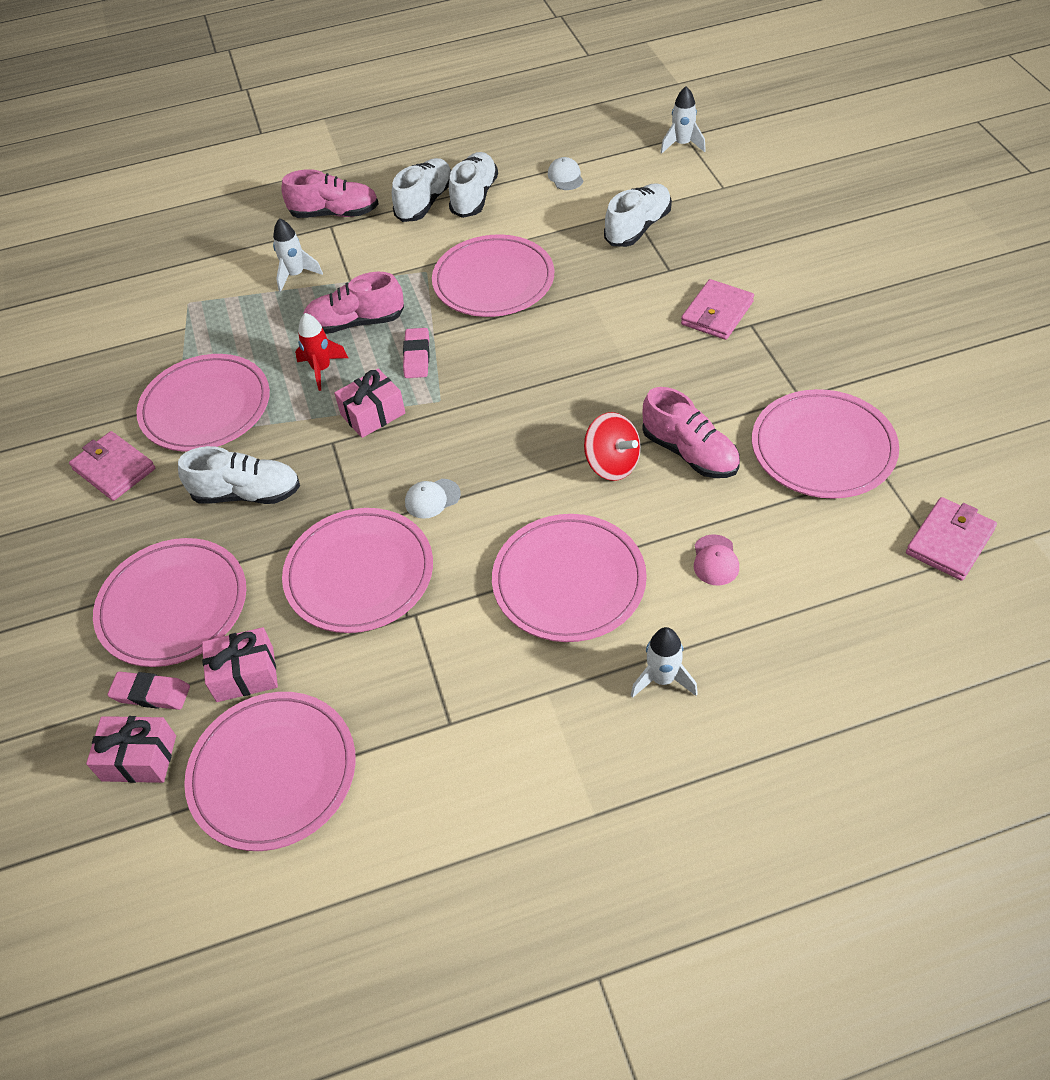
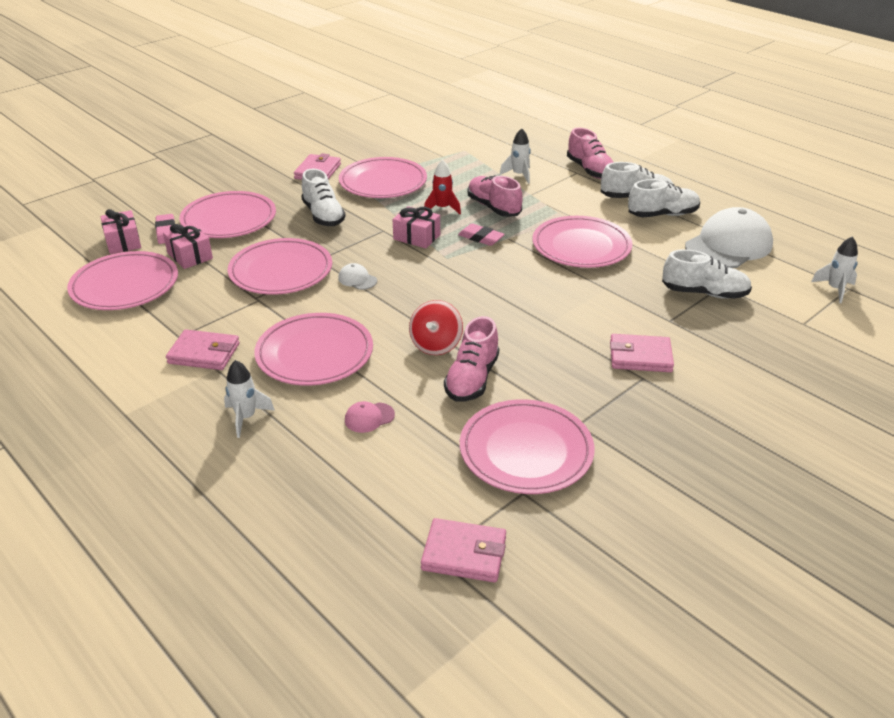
camera: 60 degrees right, 15 degrees down
pink eraser [403,328,430,378] -> pink eraser turned 60 degrees clockwise [458,223,505,246]
white cap [548,157,584,190] -> white cap [685,207,773,268], size x2.45
none -> pink wallet [166,329,240,370]

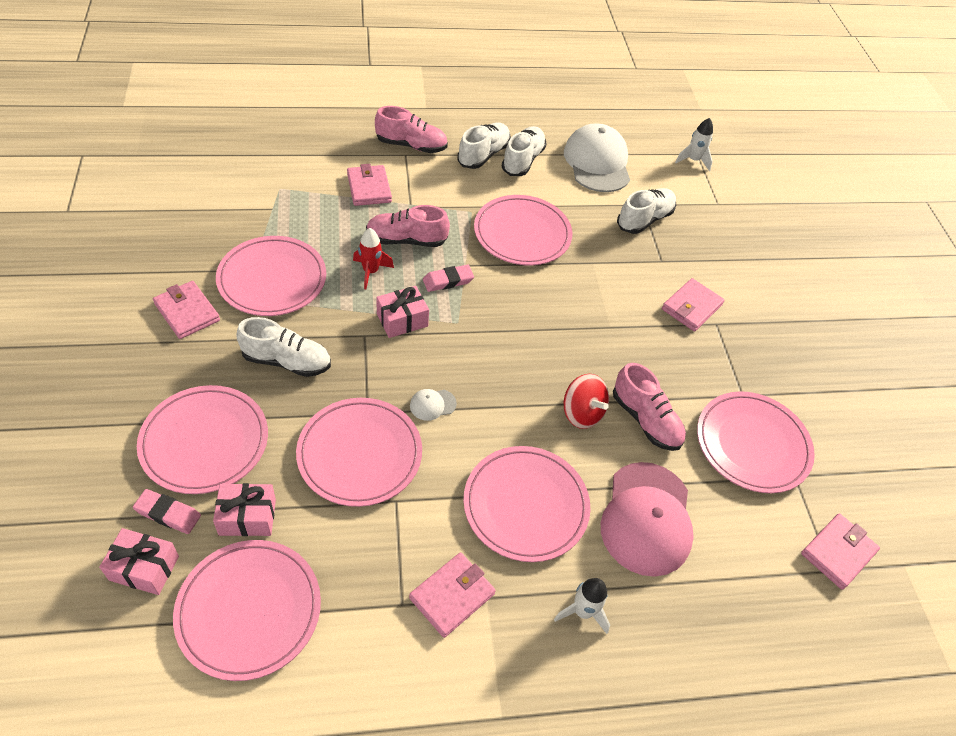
camera: 60 degrees left, 15 degrees up
pink cap [345,401,395,433] -> pink cap [601,462,694,577], size x2.45
white rocket [500,128,531,184] -> pink wallet [347,164,392,206]

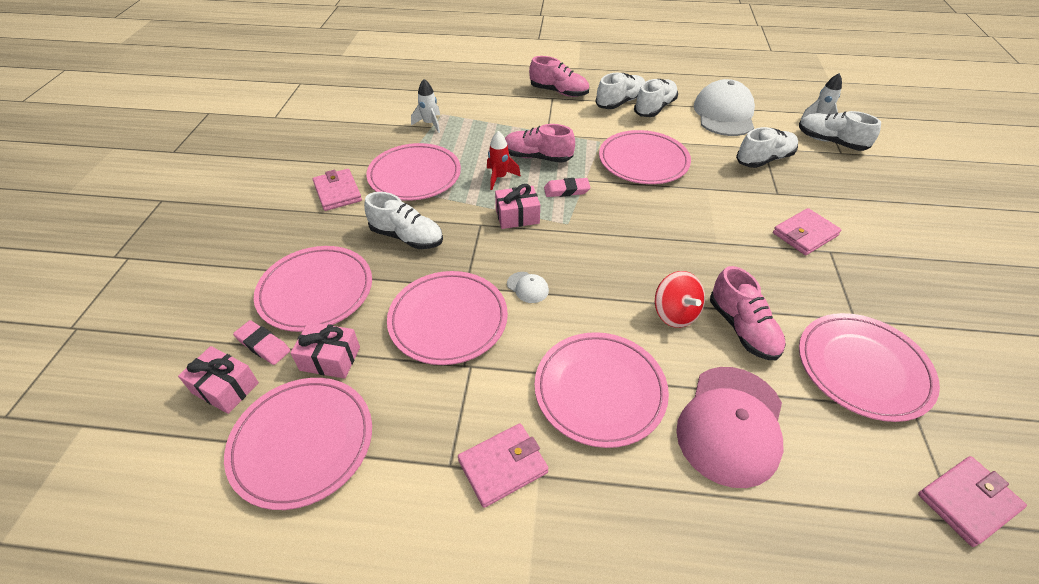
camera: 20 degrees right, 5 degrees down
pink wallet [347,164,392,206] -> none
white cap [410,389,457,421] -> white cap turned 135 degrees counterclockwise [507,272,549,303]
white rocket [554,578,610,634] -> white rocket moved to [411,79,440,133]
none -> white shoe [799,111,881,151]

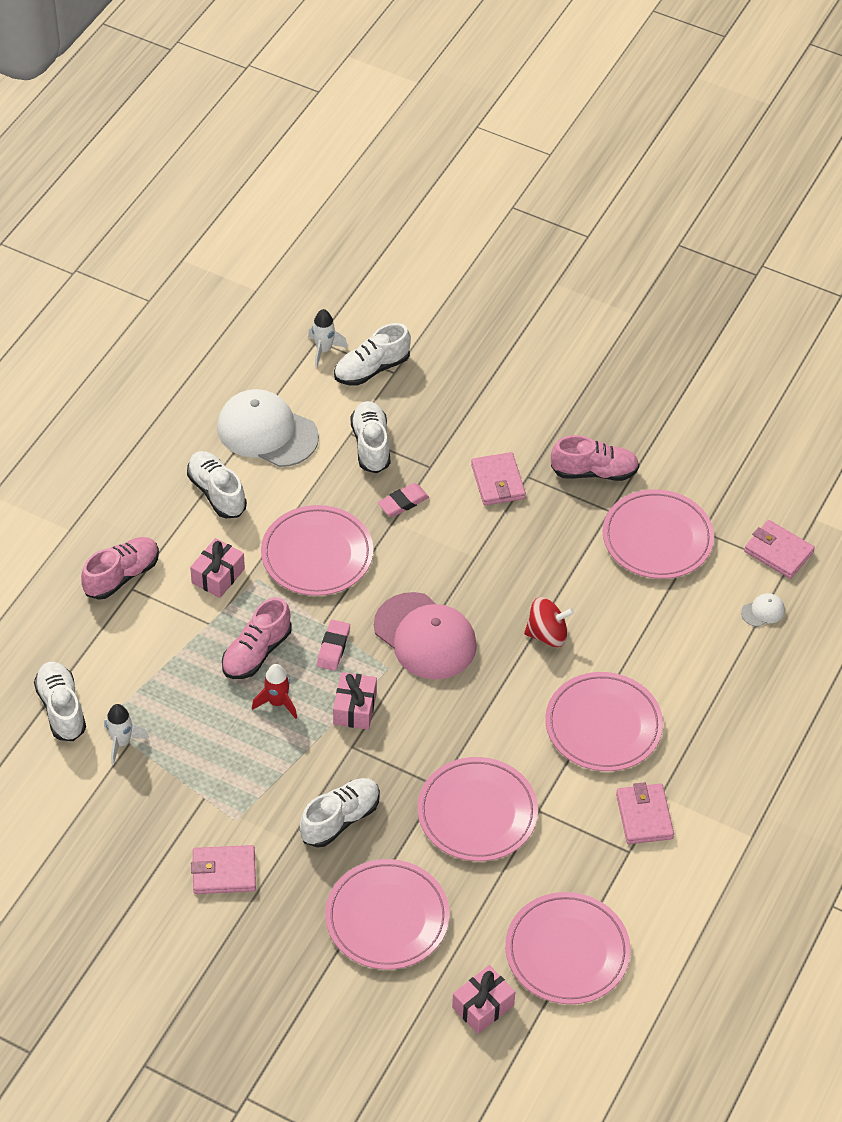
camera: 70 degrees left, 5 degrees up
pink eraser [233,320,290,365] -> pink eraser moved to [377,483,429,517]
pink gift [290,322,360,379] -> pink gift moved to [190,538,245,598]
pink plate [366,143,461,201] -> none
white cap [507,272,549,303] -> white cap moved to [741,593,785,627]
white shoe [595,73,645,109] -> white shoe moved to [34,662,86,741]
pink cap [676,367,783,488] -> pink cap moved to [374,592,477,680]
pink shoe [710,266,786,360] -> pink shoe moved to [551,435,639,481]
pink wallet [918,456,1027,547] -> pink wallet turned 45 degrees counterclockwise [744,520,815,579]

